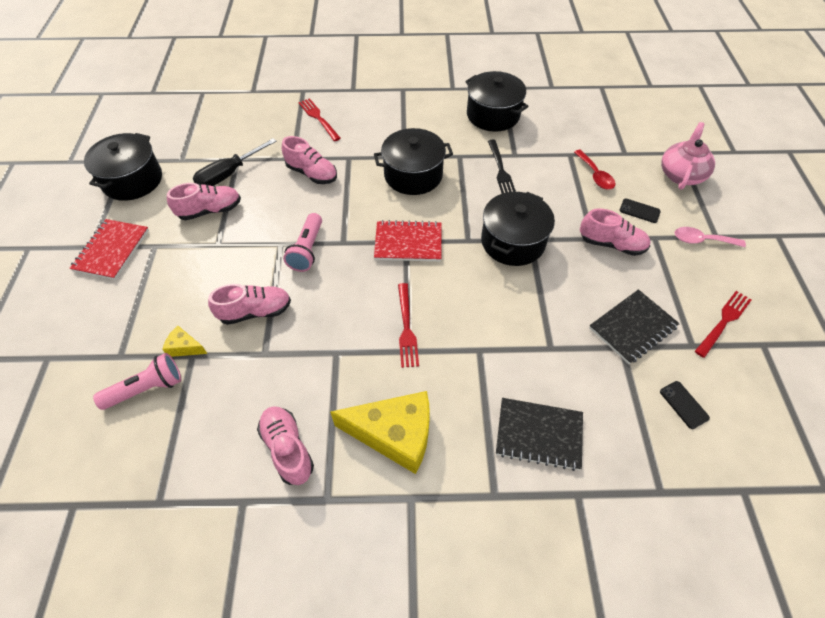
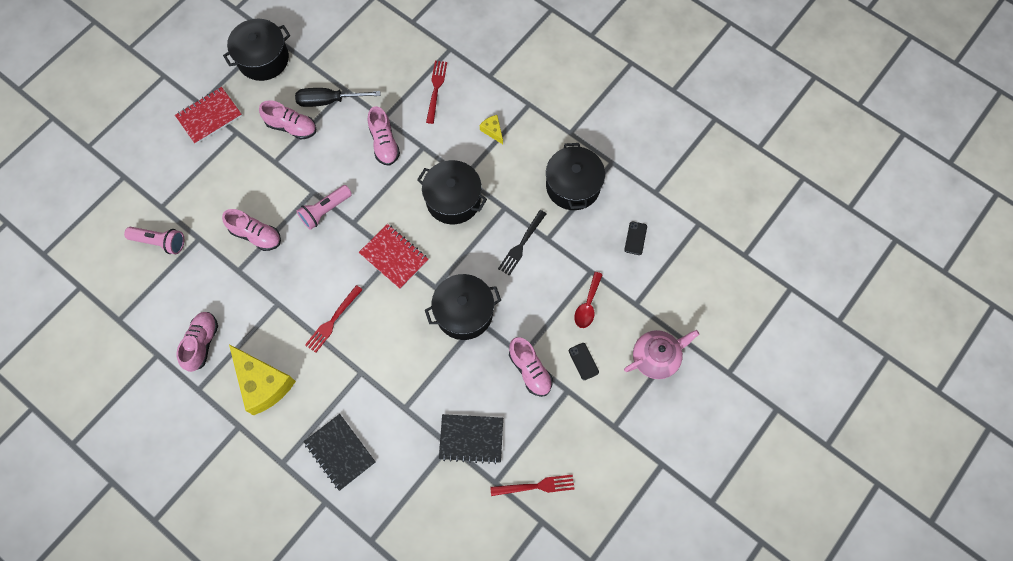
camera: 40 degrees right, 15 degrees up
yellow cheese [162,326,207,357] -> yellow cheese moved to [480,115,503,144]
black phone [660,381,710,429] -> black phone moved to [624,221,647,255]
pink spoon [675,227,746,247] -> none

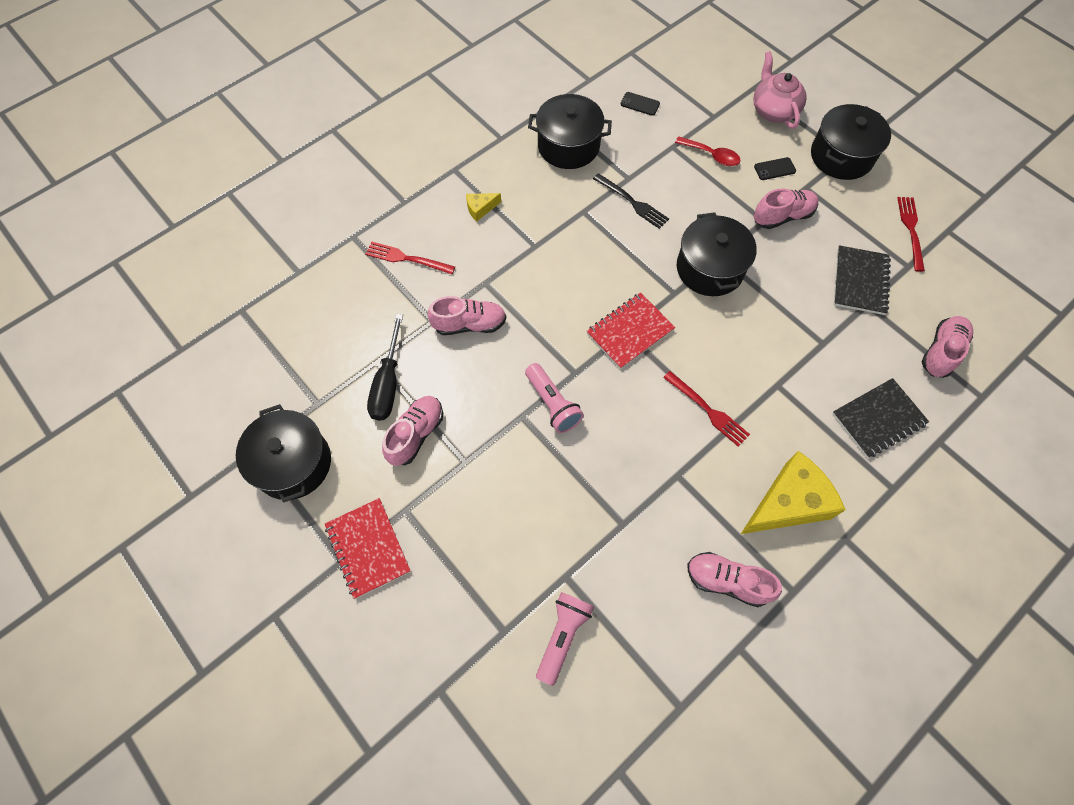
camera: 80 degrees left, 5 degrees down
pink shoe [222,209,281,251] -> pink shoe moved to [922,316,973,378]
black pot [417,160,487,224] -> black pot moved to [811,104,891,180]

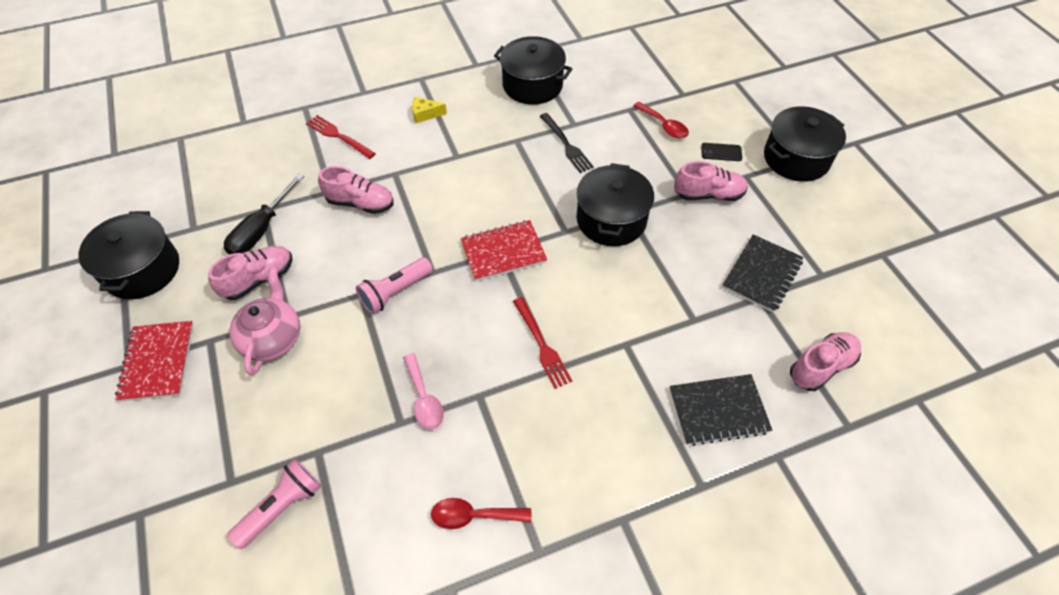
camera: 20 degrees right, 10 degrees down
pink flashlight [525,363,584,433] -> pink flashlight turned 60 degrees clockwise [356,258,433,314]
black phone [621,92,660,116] -> none
pink shoe [687,552,782,607] -> red spoon [431,498,531,529]
yellow cheese [741,451,846,534] -> none
pink teapot [753,51,807,129] -> pink teapot moved to [230,268,300,376]
red fork [897,197,925,272] -> none
none -> pink spoon [403,353,444,430]

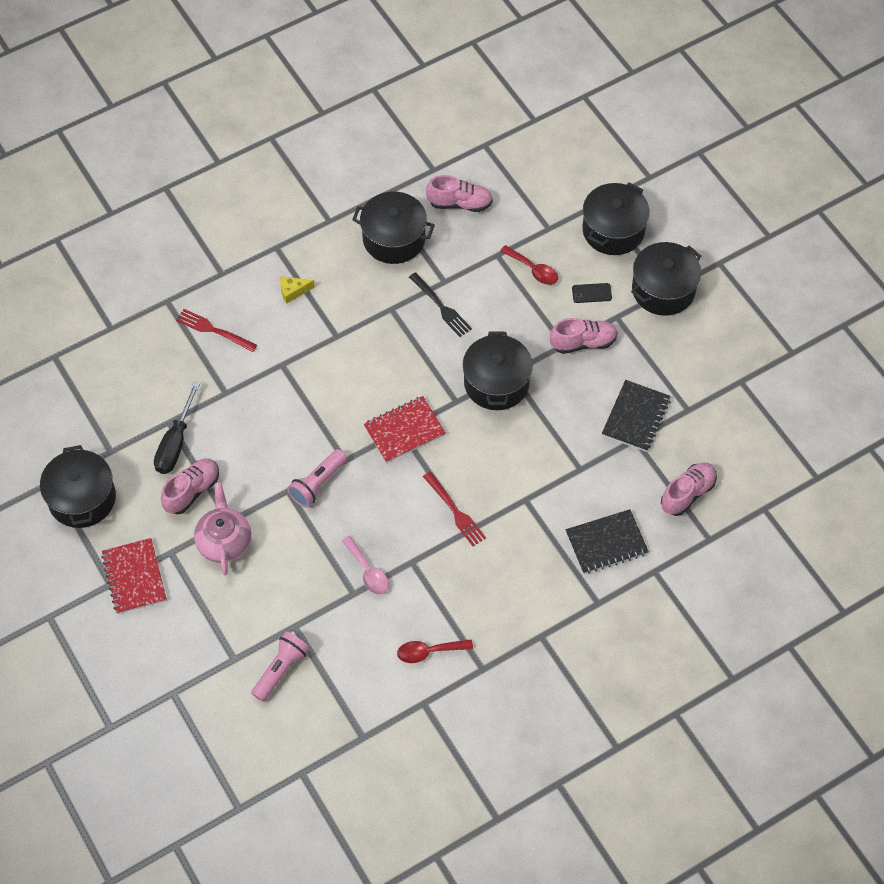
camera: 10 degrees left, 5 degrees up
pink shoe [318,166,394,214] -> pink shoe moved to [426,175,493,212]
none -> black pot [582,182,650,255]

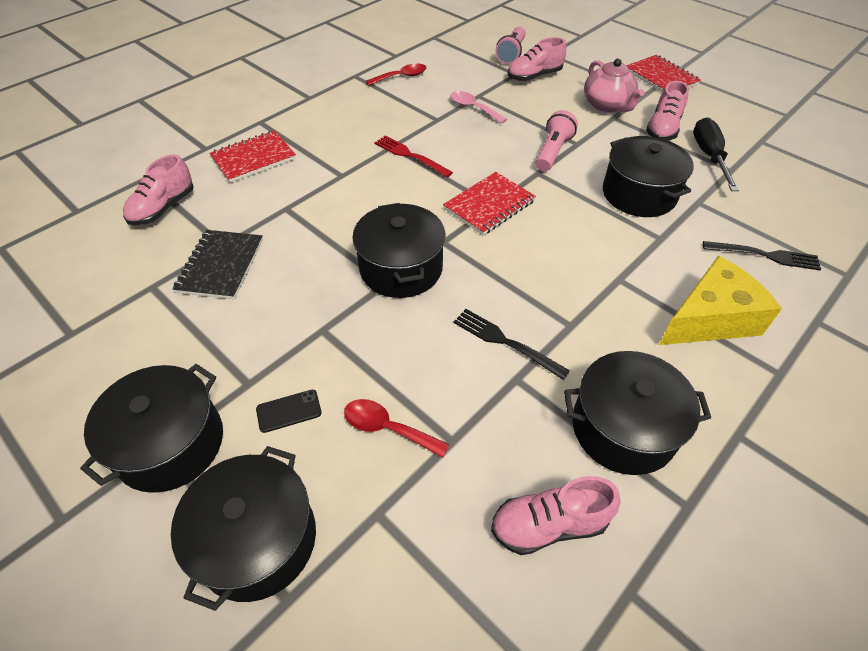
camera: 165 degrees right, 10 degrees down
black pot [40,445,116,528] -> black pot moved to [603,136,694,217]
red fork [176,309,257,352] -> black fork [703,241,821,270]
yellow cheese [280,276,315,304] -> yellow cheese [659,256,782,345], size x2.24
pink shoe [550,318,617,354] -> pink shoe moved to [507,37,566,81]
black notebook [565,509,649,574] -> red notebook [209,130,296,183]

